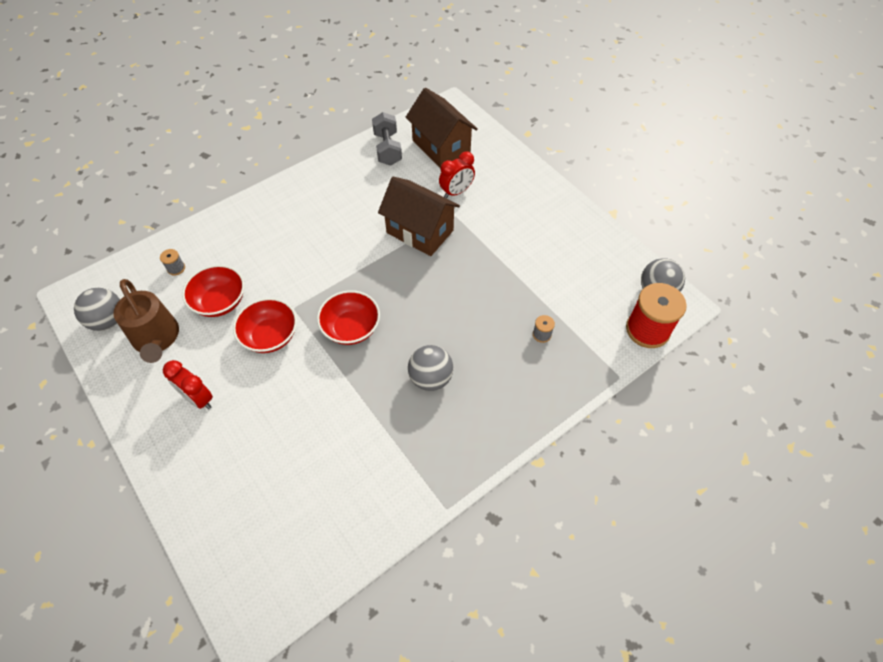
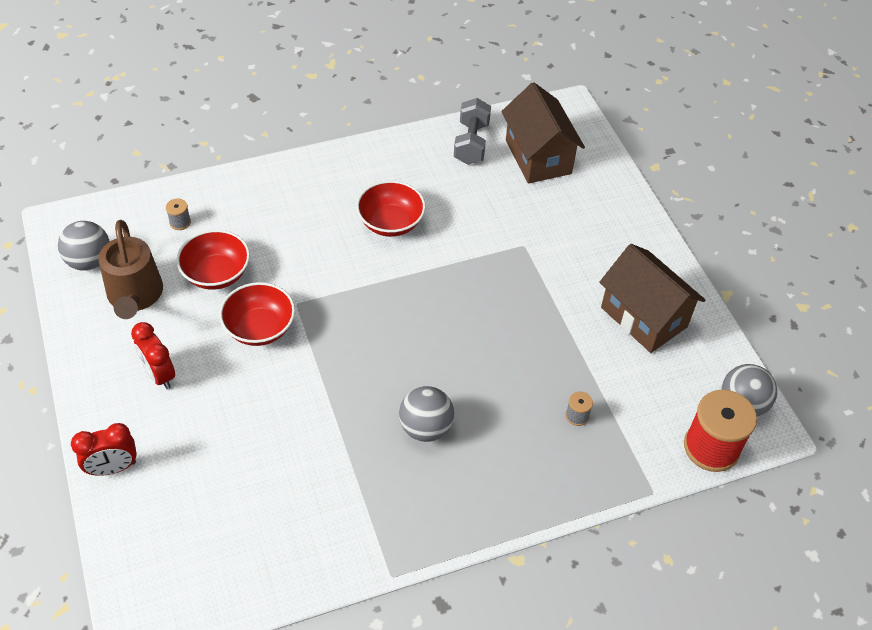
camera: 15 degrees right, 5 degrees down
red bowl [317,290,380,345] -> red bowl moved to [356,181,426,237]
brown house [378,176,460,256] -> brown house moved to [599,244,706,353]
red clock [439,152,475,198] -> red clock moved to [71,423,137,476]

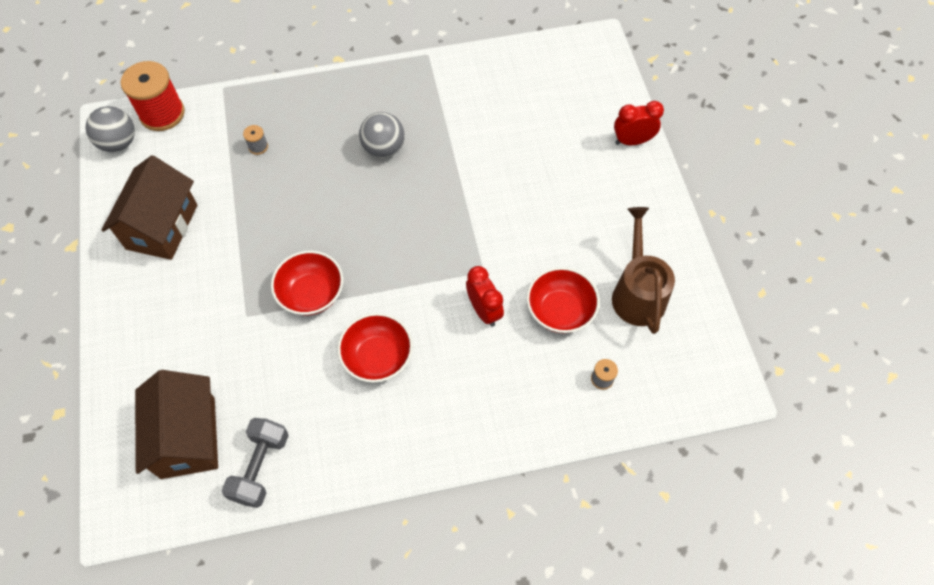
camera: 170 degrees left, 10 degrees up
grey ball [58,221,110,271] -> none
red clock [131,322,175,389] -> red clock moved to [466,266,504,327]
red bowl [219,282,295,346] -> red bowl moved to [271,251,343,316]
brown house [599,244,706,353] -> brown house turned 45 degrees clockwise [102,155,197,260]

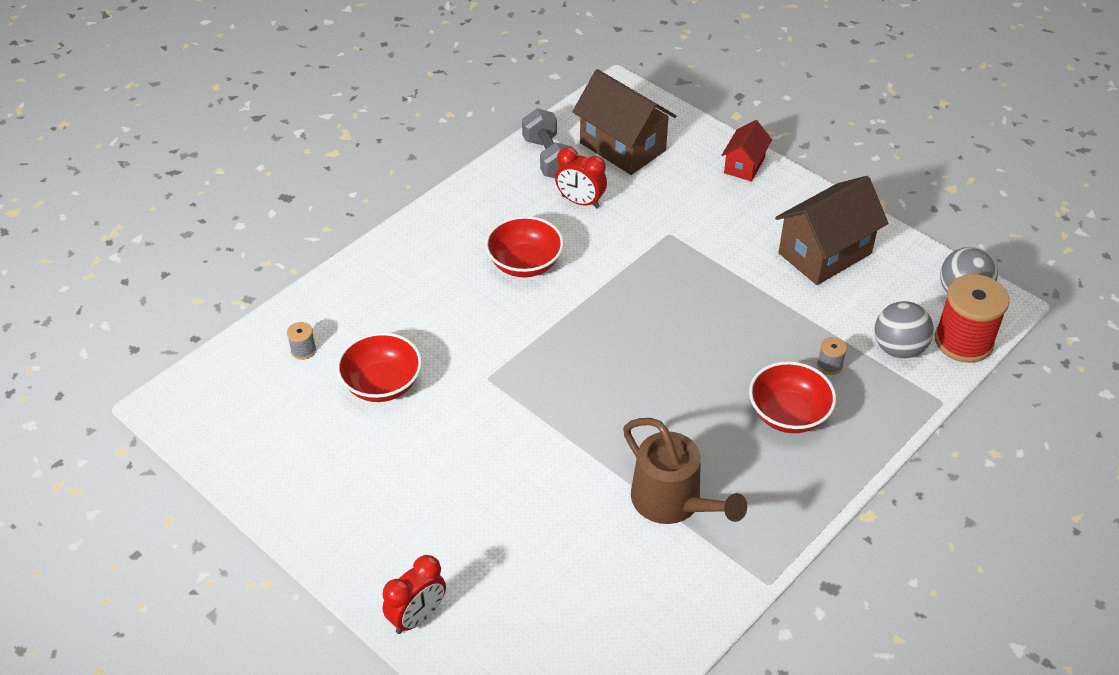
camera: 145 degrees right, 15 degrees down
brown house [102,155,197,260] -> brown house turned 75 degrees clockwise [775,176,888,285]
red bowl [271,251,343,316] -> red bowl moved to [749,361,836,433]
grey ball [359,112,405,158] -> grey ball moved to [874,301,934,359]
red clock [466,266,504,327] -> red clock moved to [555,147,607,209]
brown watering can [612,207,675,334] -> brown watering can moved to [623,418,747,524]
none -> red house [721,120,772,181]

